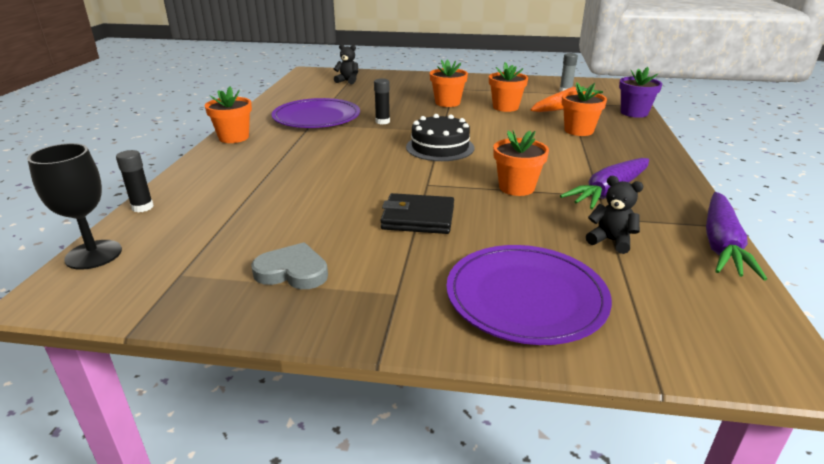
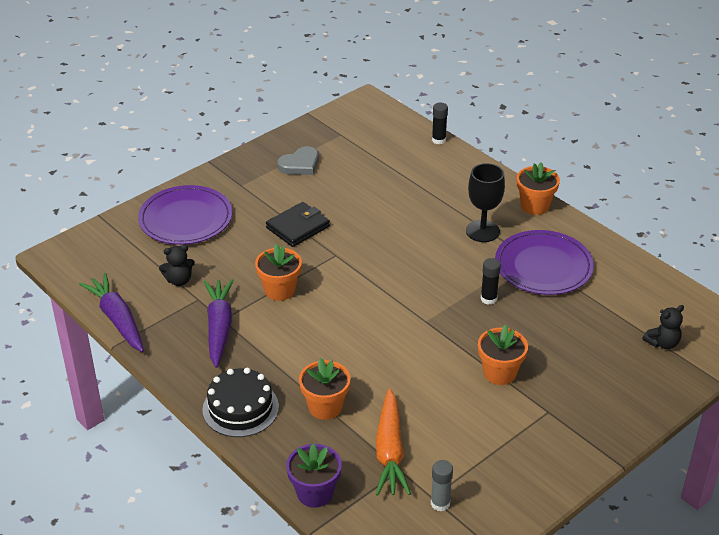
camera: 130 degrees right, 10 degrees up
black goblet [27,143,122,270] -> black goblet moved to [466,163,505,242]
black cake [406,114,474,161] -> black cake moved to [202,368,279,437]
orange flower pot [489,62,528,112] -> none

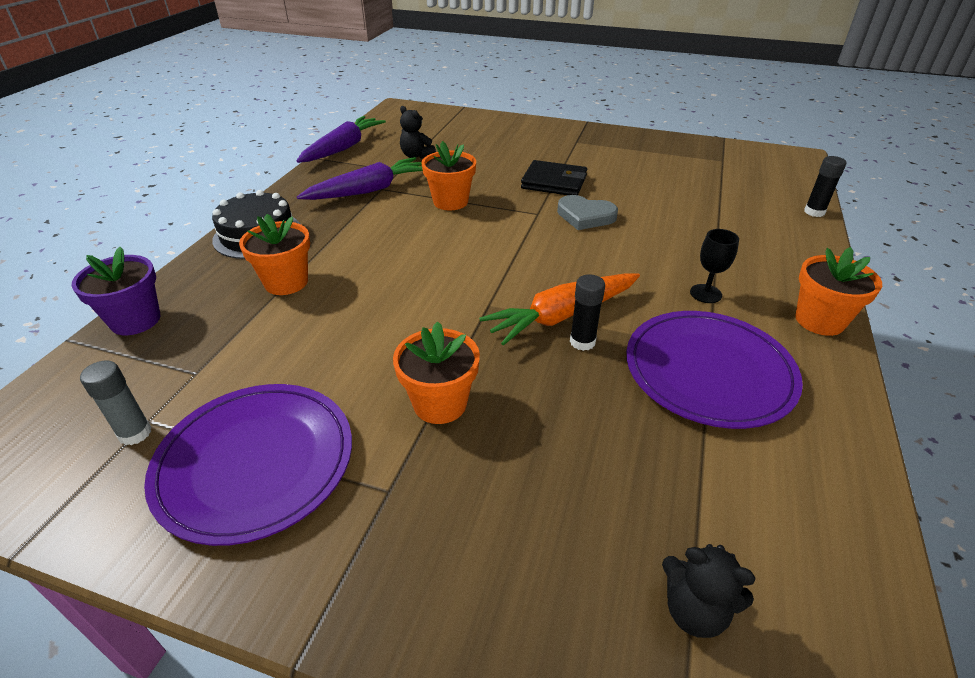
camera: 60 degrees right, 0 degrees up
purple plate [138,185,232,245] -> purple plate moved to [144,384,352,546]
grey heart [278,146,319,175] -> grey heart moved to [557,195,618,230]
orange carrot [376,389,411,496] -> orange carrot moved to [479,273,640,346]
black goblet [466,163,505,242] -> black goblet [690,229,739,303], size x0.60

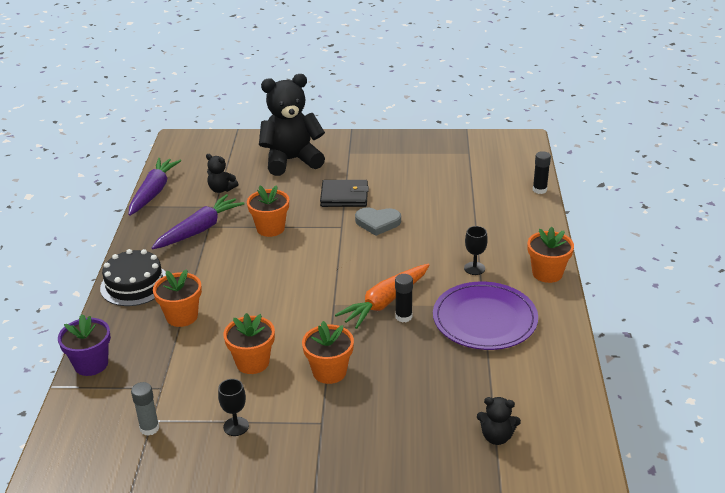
camera: 15 degrees left, 5 degrees down
purple plate [144,384,352,546] -> black goblet [218,379,249,436]
none -> orange flower pot [223,313,275,374]
none -> black teddy bear [259,74,325,176]

